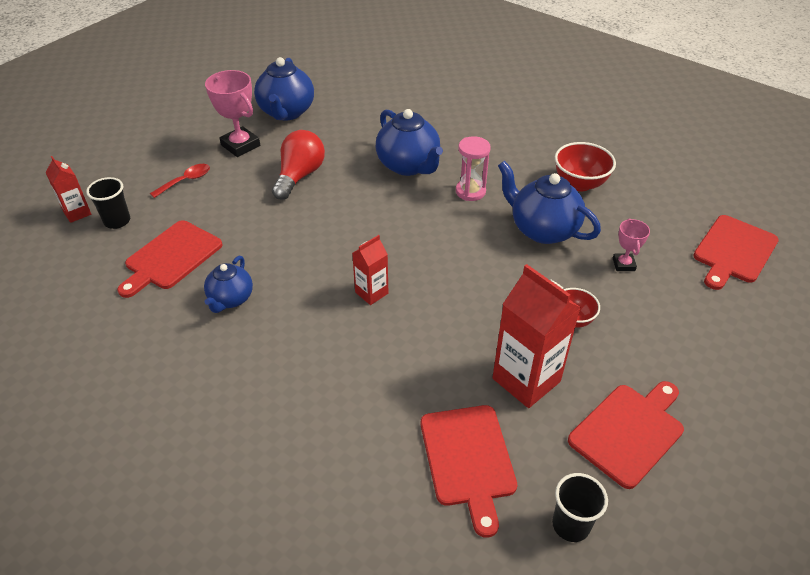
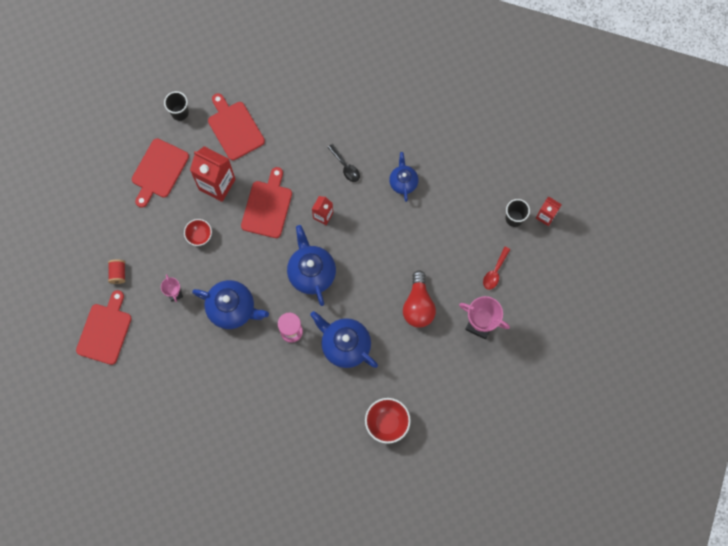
camera: 160 degrees right, 30 degrees up
red cutting board [117,220,223,298] -> red cutting board moved to [241,167,292,238]
blue teapot [254,57,314,120] -> blue teapot moved to [287,225,336,306]
red bowl [555,142,616,191] -> red bowl moved to [365,398,411,444]
none -> red spool [108,259,125,284]
none -> black spoon [327,144,360,182]

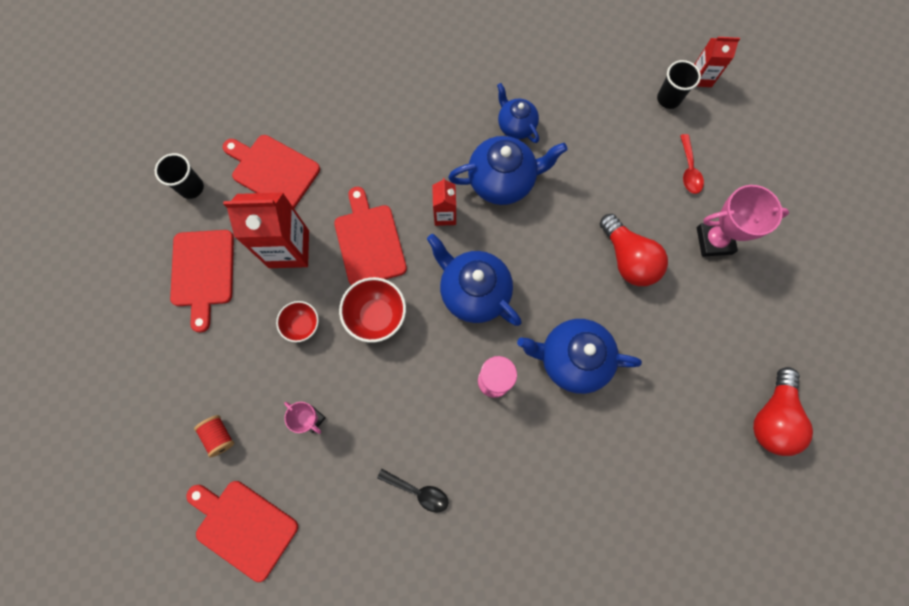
camera: 30 degrees left, 0 degrees up
red cutting board [76,290,132,365] -> red cutting board turned 45 degrees counterclockwise [186,481,298,582]
blue teapot [192,280,269,329] -> blue teapot moved to [448,136,568,205]
black spoon [327,144,360,182] -> black spoon moved to [377,469,449,513]
red bowl [365,398,411,444] -> red bowl moved to [339,277,406,343]
none -> red light bulb [753,367,813,456]

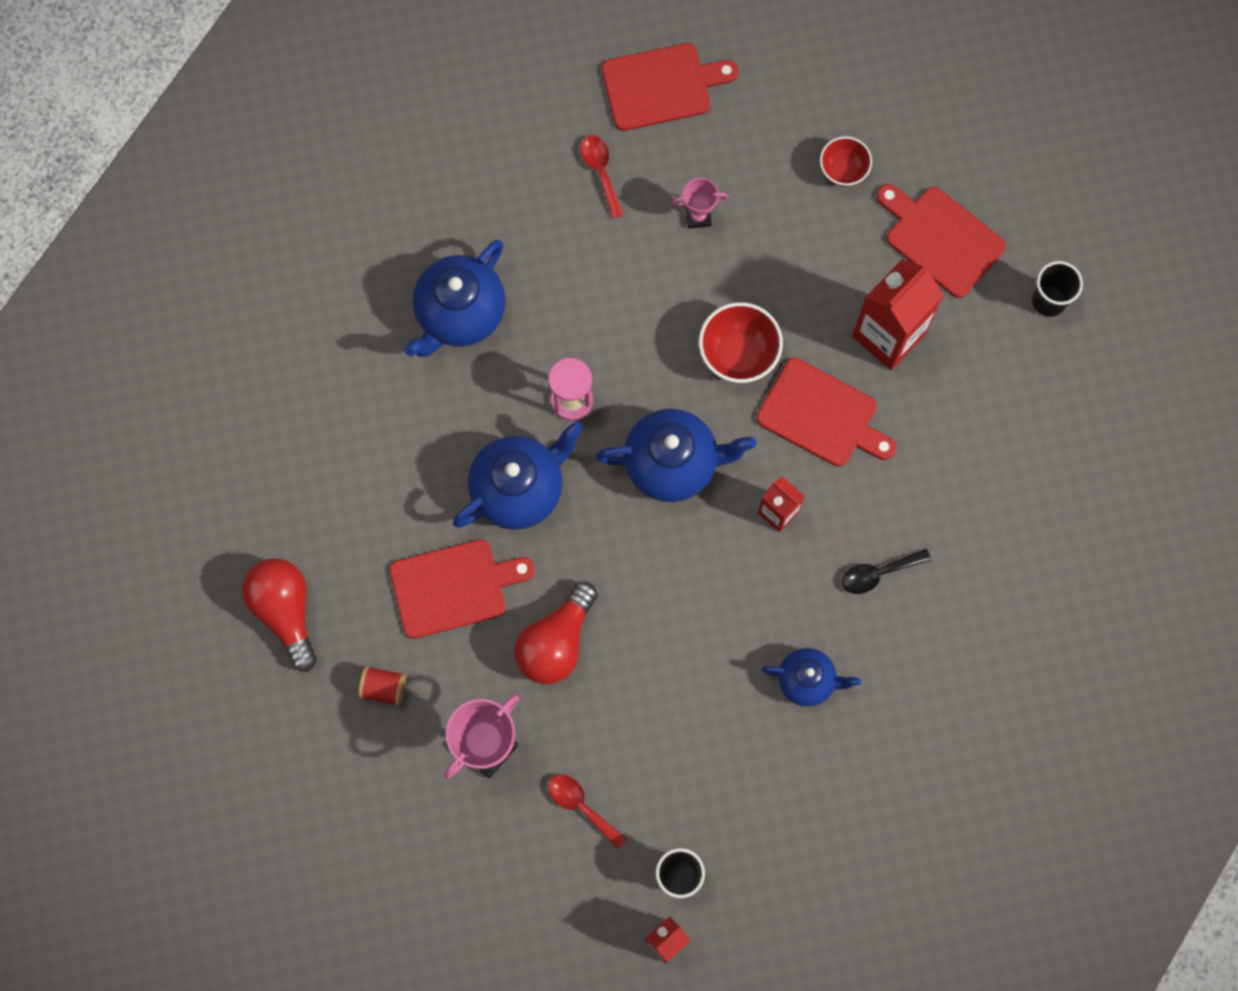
camera: 135 degrees right, 0 degrees up
red spool [194,415,234,457] -> red spool moved to [358,666,407,706]
red cutting board [223,135,320,208] -> red cutting board moved to [389,539,535,639]
red bowl [276,301,319,342] -> red bowl moved to [820,136,872,187]
black spoon [377,469,449,513] -> black spoon moved to [842,548,931,594]
blue teapot [448,136,568,205] -> blue teapot moved to [405,240,506,357]
red light bulb [600,214,668,286] -> red light bulb turned 75 degrees counterclockwise [514,582,598,684]
none -> red spoon [580,135,624,219]

